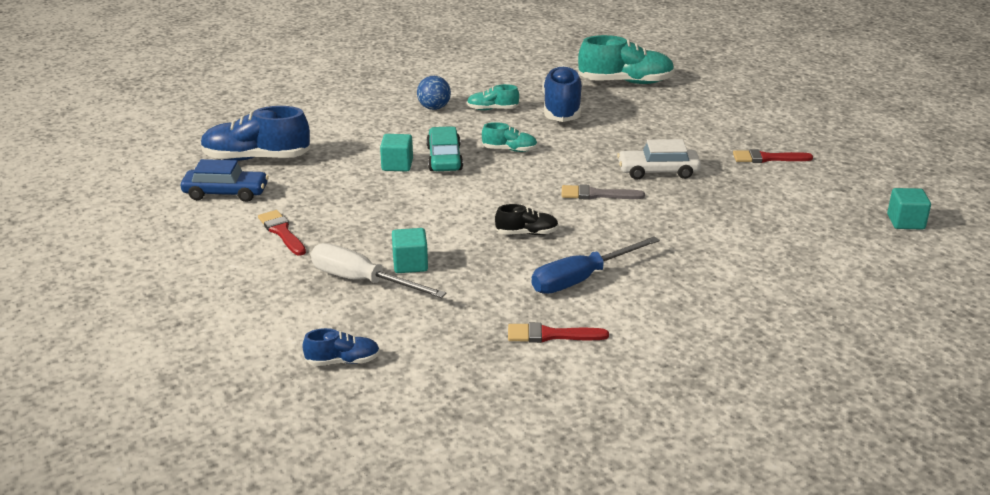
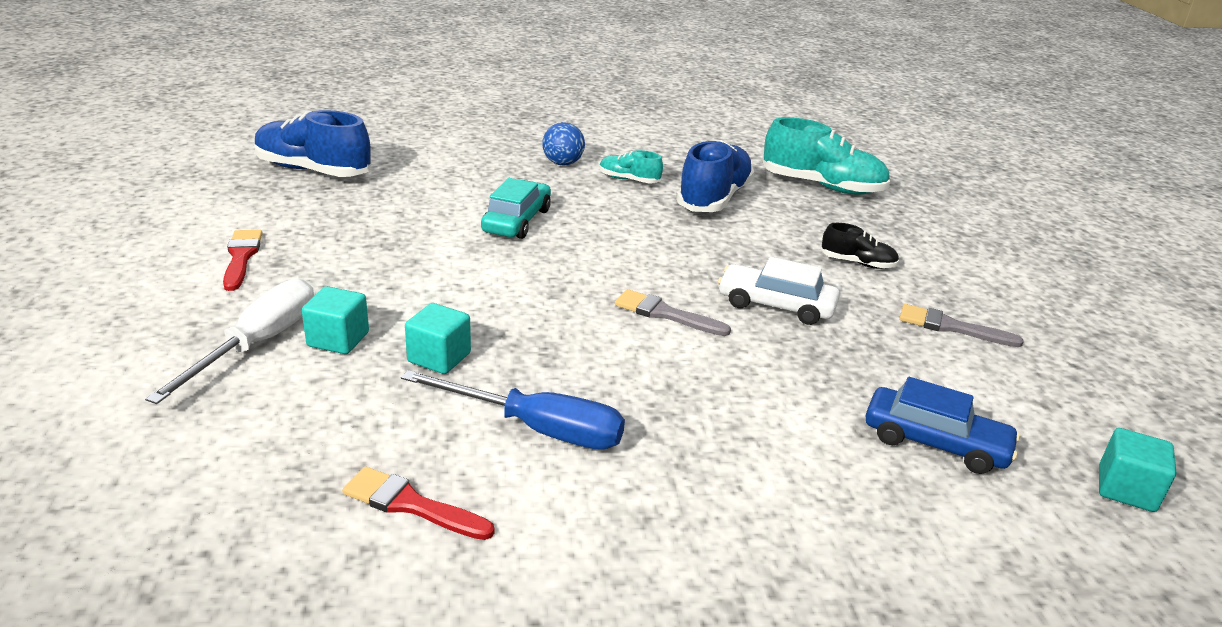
camera: 20 degrees right, 0 degrees up
blue car [181,159,269,202] -> blue car moved to [865,377,1020,474]
blue shoe [303,328,380,366] -> none
white screwdriver [311,243,446,298] -> white screwdriver turned 60 degrees clockwise [145,278,314,404]
turquoise cube [380,134,413,171] -> turquoise cube moved to [405,303,471,374]
turquoise shoe [482,122,538,152] -> none
black shoe [495,204,559,235] -> black shoe moved to [821,223,899,269]
blue screwdriver [532,236,660,294] -> blue screwdriver turned 150 degrees counterclockwise [401,370,625,450]
red brush [733,149,813,163] -> grey brush [899,304,1024,347]

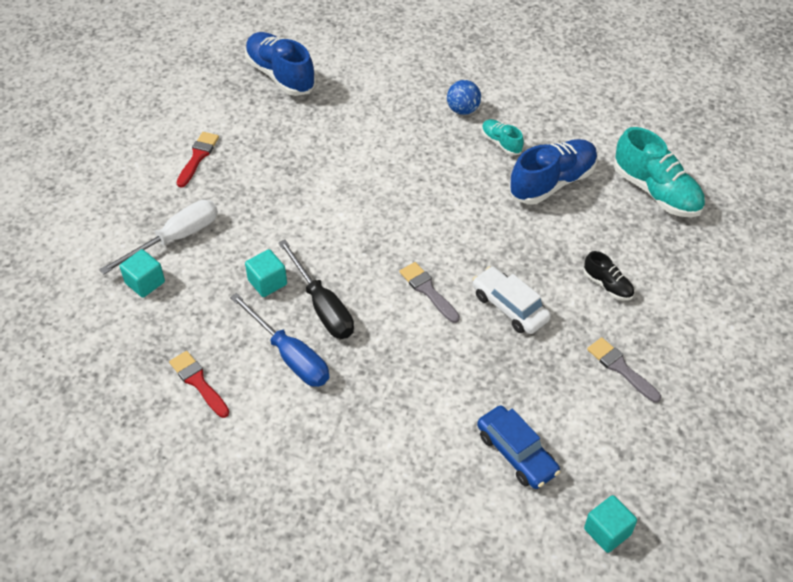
camera: 30 degrees right, 20 degrees up
turquoise cube [302,286,369,354] -> turquoise cube moved to [120,249,165,298]
turquoise car [481,178,551,239] -> none
none -> black screwdriver [278,239,354,339]

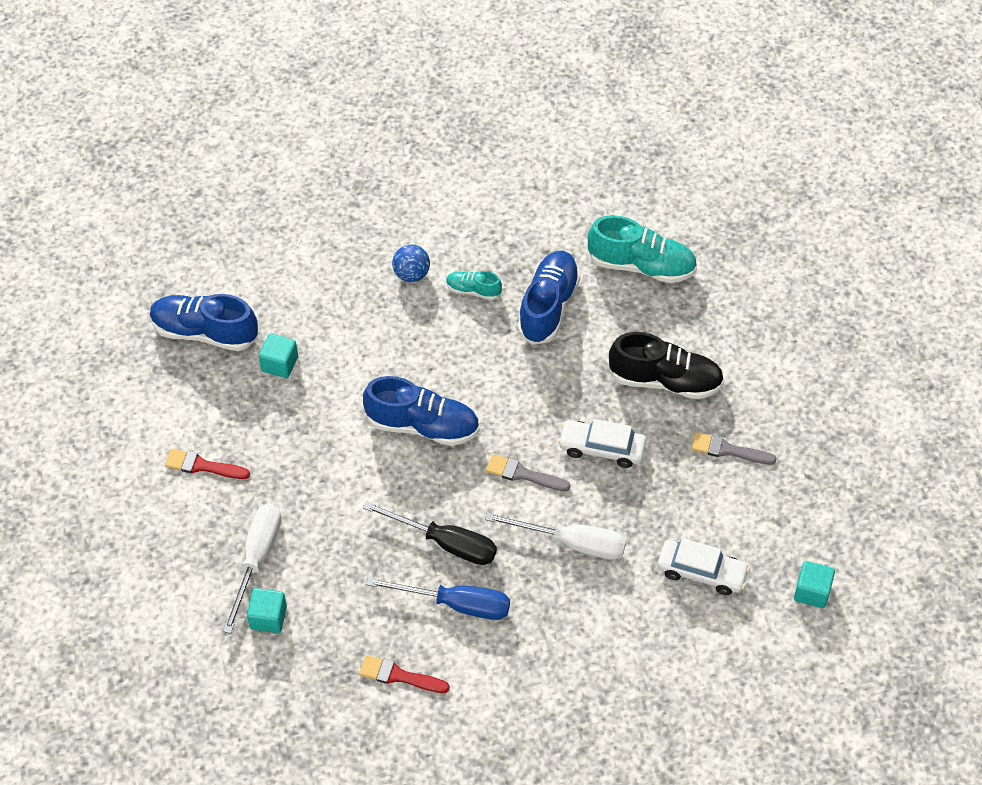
camera: 35 degrees left, 5 degrees up
red brush [176,132,219,187] -> red brush turned 60 degrees counterclockwise [165,449,250,479]
turquoise cube [245,249,287,297] -> turquoise cube moved to [259,334,298,378]
blue car [477,405,560,489] -> white car [658,538,750,595]
black shoe [584,251,634,301] -> black shoe [609,332,724,399], size x1.93
none -> blue shoe [363,376,479,446]
none -> white screwdriver [485,512,626,560]

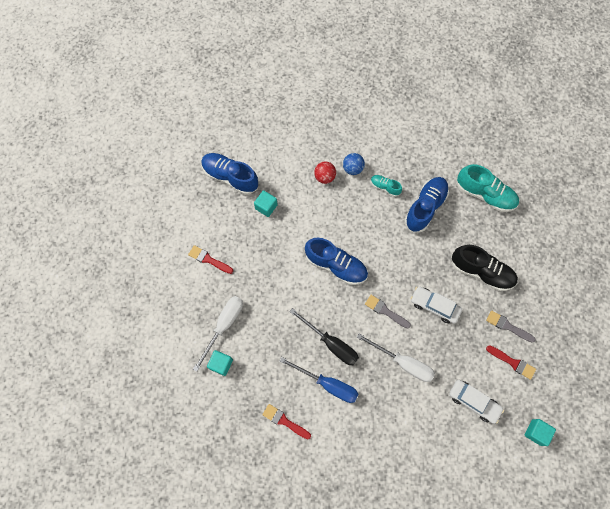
camera: 15 degrees right, 15 degrees up
none -> red ball [314,162,336,184]
none -> red brush [486,345,536,380]

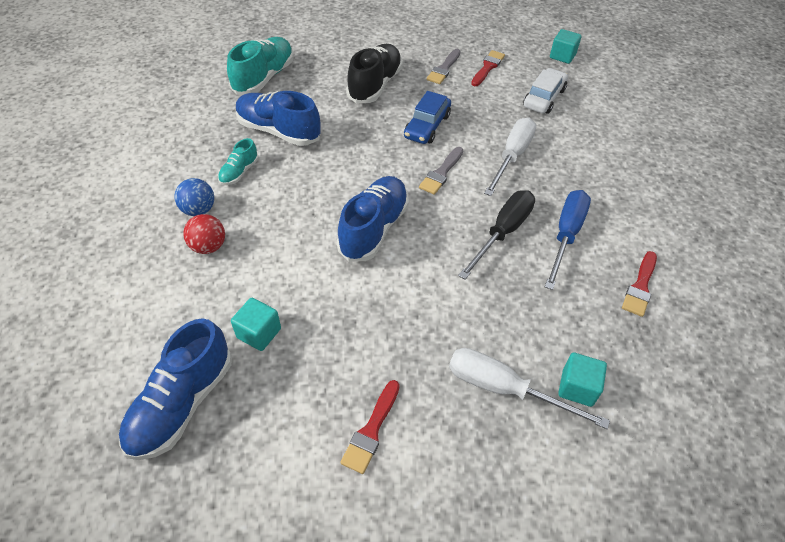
camera: 95 degrees left, 20 degrees down
white car [410,286,462,324] -> blue car [404,91,451,144]

